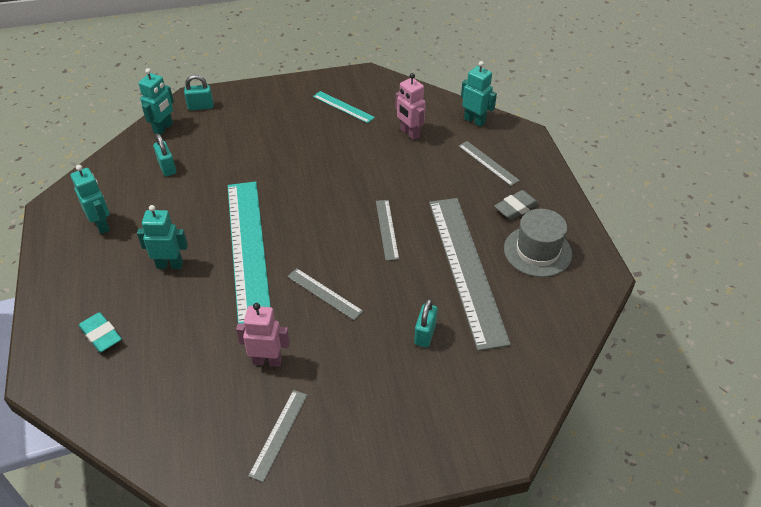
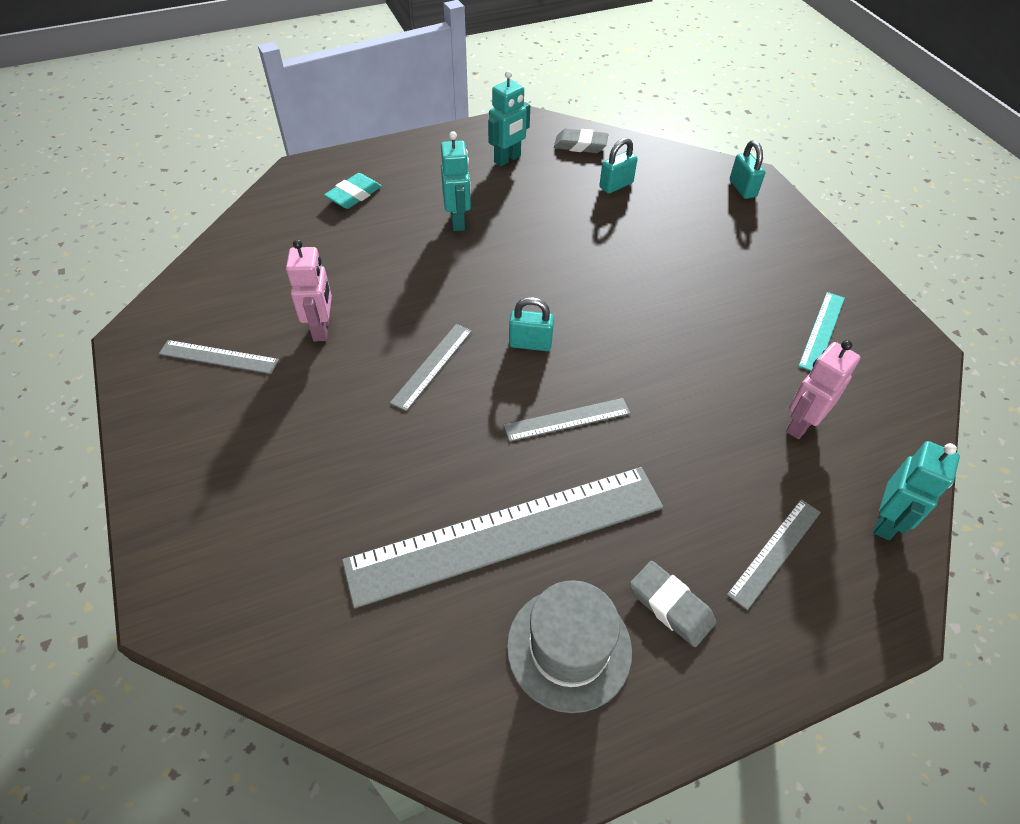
camera: 80 degrees right, 5 degrees up
turquoise robot [139,68,174,135] -> none
turquoise ruler [228,181,271,324] -> none
turquoise padlock [414,299,438,347] -> turquoise padlock moved to [509,297,554,351]
none -> grey eraser [554,128,609,153]

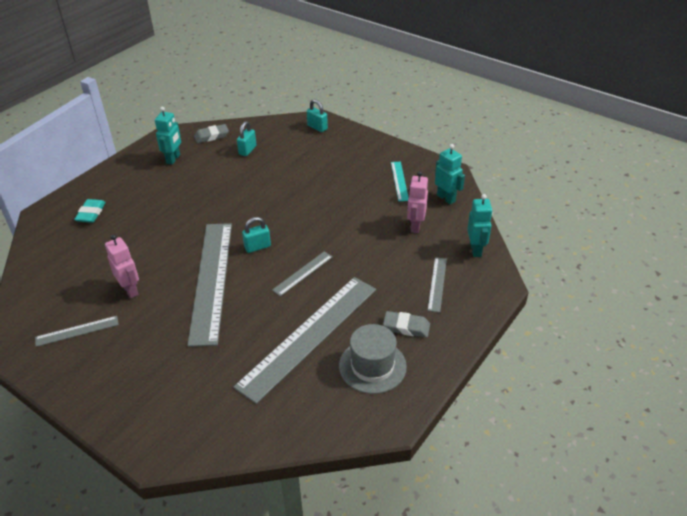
camera: 30 degrees left, 10 degrees down
grey ruler [390,324,472,411] -> grey ruler [187,223,232,347], size x2.27
turquoise robot [441,131,471,231] -> turquoise robot moved to [435,144,465,204]

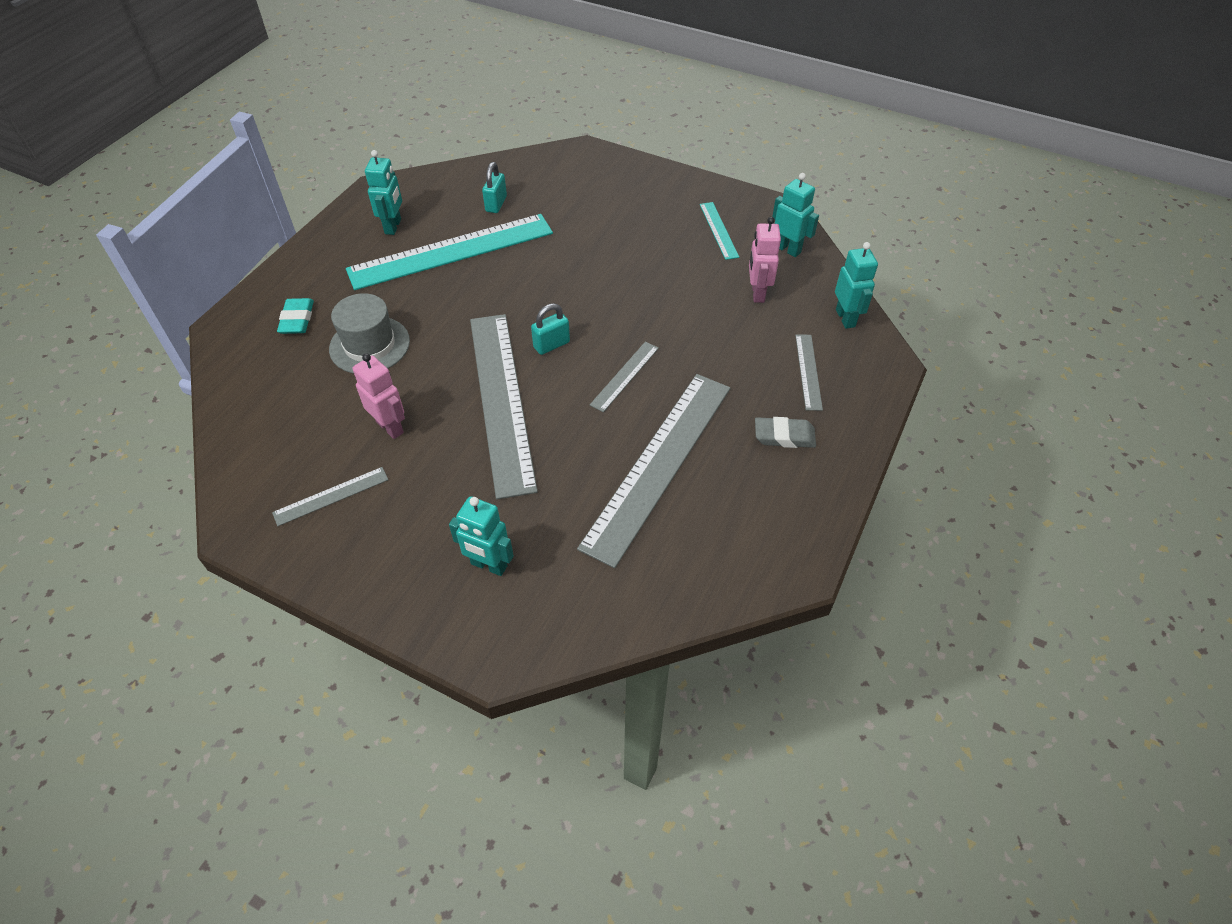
camera: 10 degrees left, 10 degrees up
grey eraser [194,124,229,143] -> none
turquoise padlock [307,99,328,132] -> none
grey hat [339,324,407,394] -> grey hat moved to [329,293,410,373]
none -> turquoise ruler [346,214,553,290]
none -> turquoise robot [449,496,514,576]

